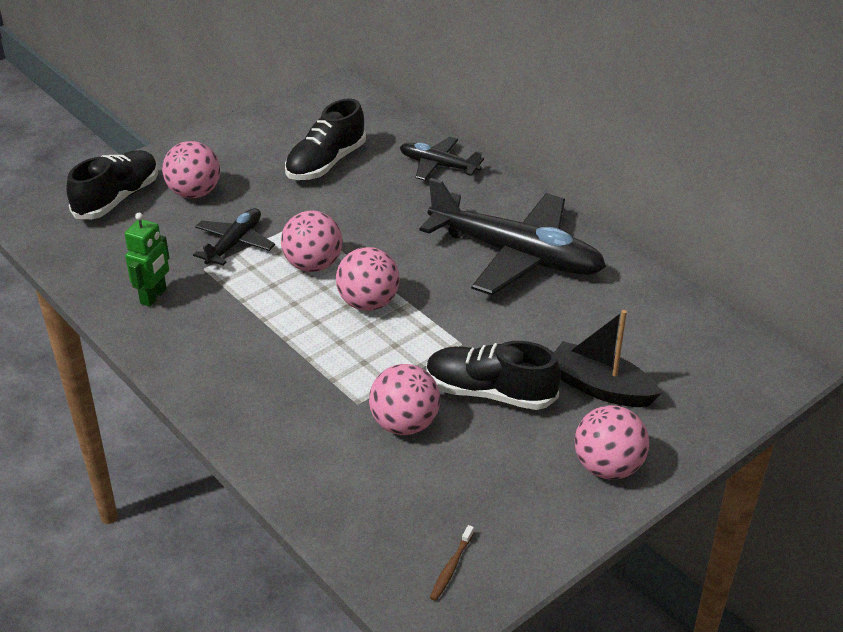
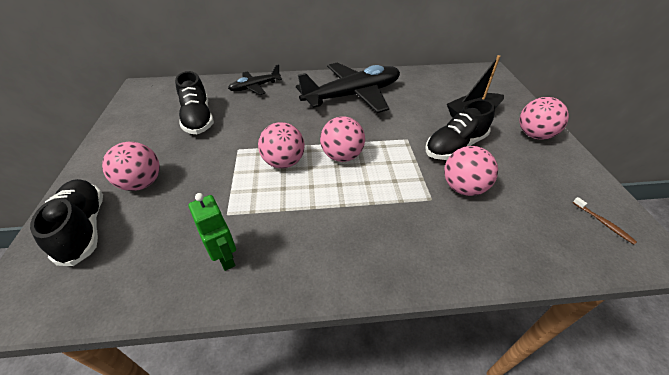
camera: 55 degrees left, 5 degrees up
black plane [193,208,275,266] -> none

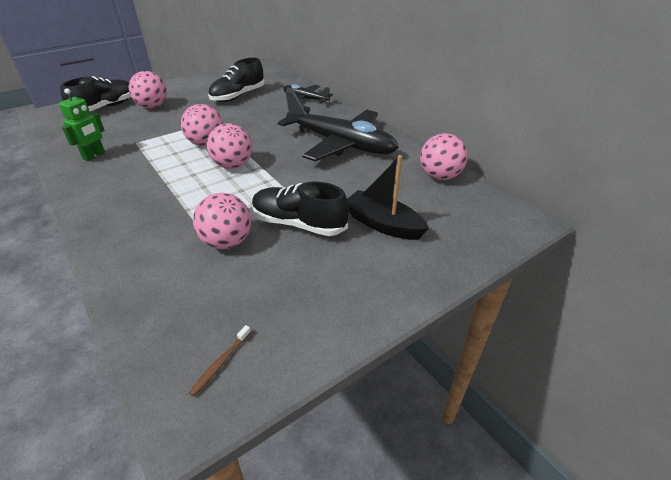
camera: 60 degrees right, 5 degrees down
pink ball [519,97,569,139] -> pink ball moved to [420,133,468,180]

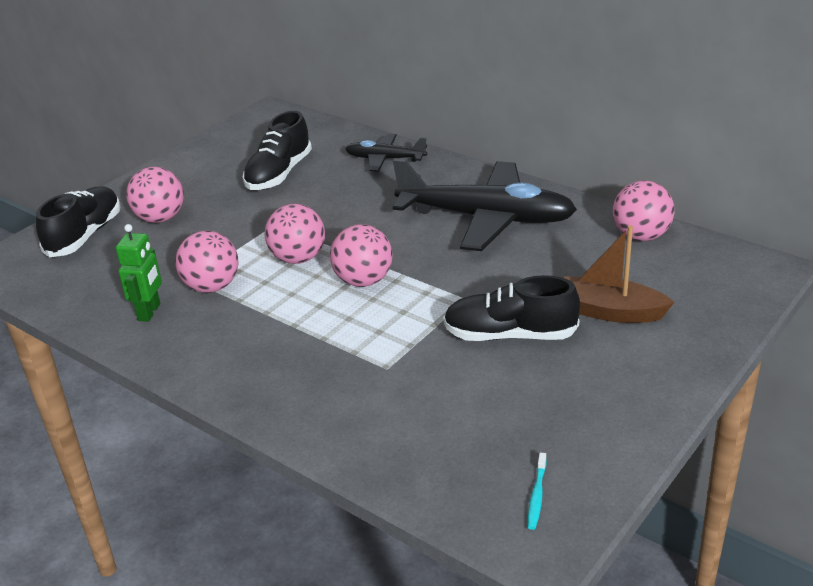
camera: 15 degrees left, 5 degrees down
brown toothbrush [189,325,251,396] -> turquoise toothbrush [528,453,546,530]
pink ball [193,193,251,249] -> pink ball moved to [175,231,239,293]
black boat [347,155,429,240] -> brown boat [564,225,674,323]

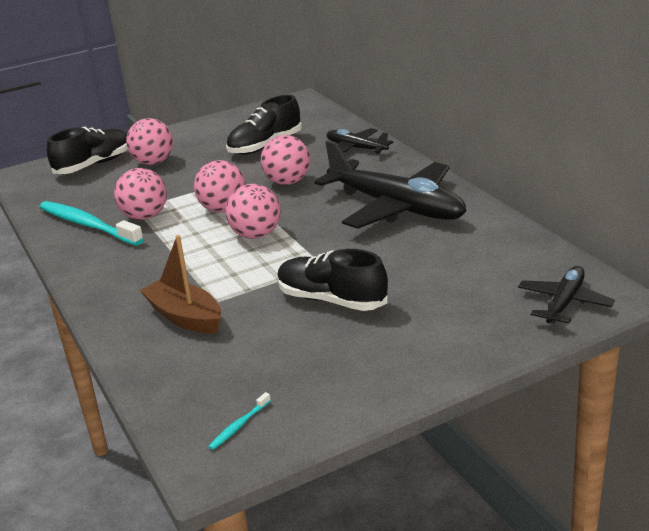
camera: 25 degrees right, 5 degrees down
green robot [116,224,162,322] -> turquoise toothbrush [40,201,144,245]
brown boat [564,225,674,323] -> brown boat moved to [140,235,221,334]
pink ball [613,180,674,241] -> pink ball moved to [261,135,310,185]
none -> black plane [518,266,615,323]

